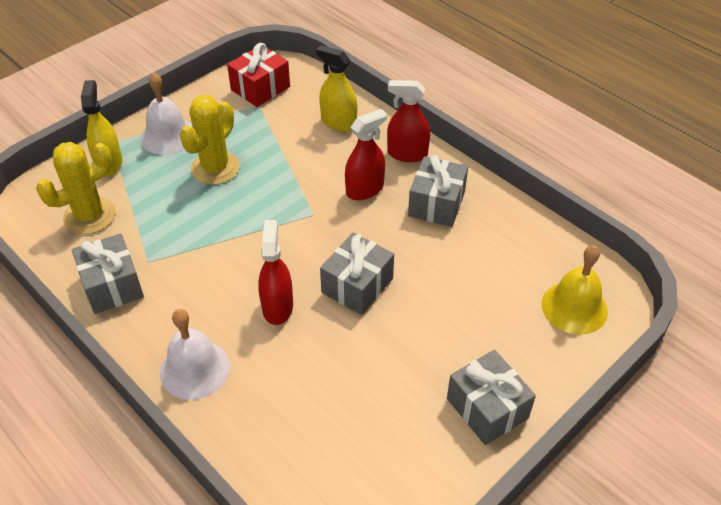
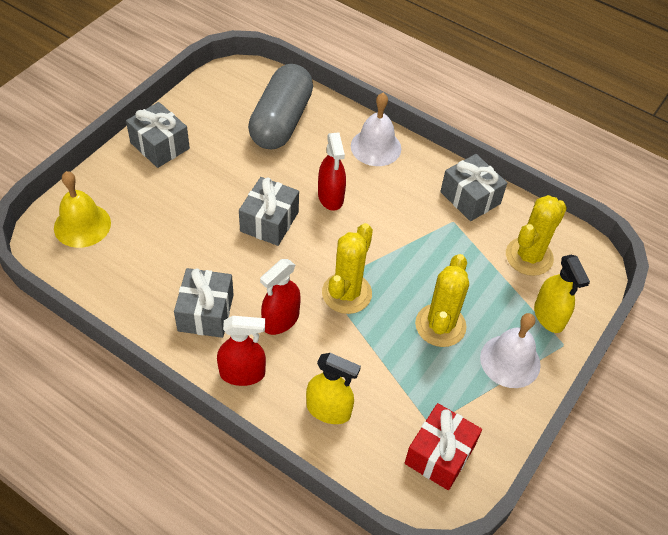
camera: 165 degrees right, 5 degrees up
none -> grey capsule [248,64,313,149]
none -> yellow cactus [322,223,373,314]

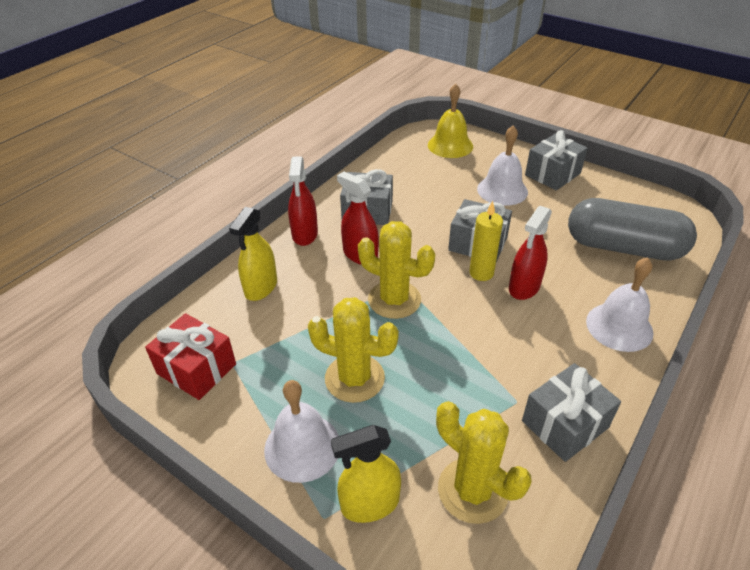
camera: 95 degrees right, 10 degrees down
red spray bottle [318,132,346,211] -> red spray bottle turned 45 degrees counterclockwise [509,206,552,300]
none -> yellow candle [469,201,503,281]
none -> white bell [477,126,528,206]

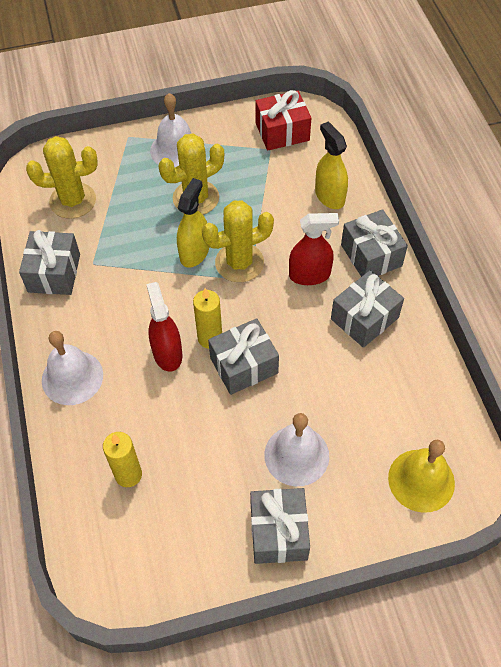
camera: 130 degrees right, 15 degrees up
red spray bottle [288,157,318,246] -> grey gift [341,209,408,277]
yellow spray bottle [331,425,401,523] -> yellow spray bottle moved to [177,178,209,268]
grey capsule [568,198,697,261] -> yellow candle [103,432,142,487]

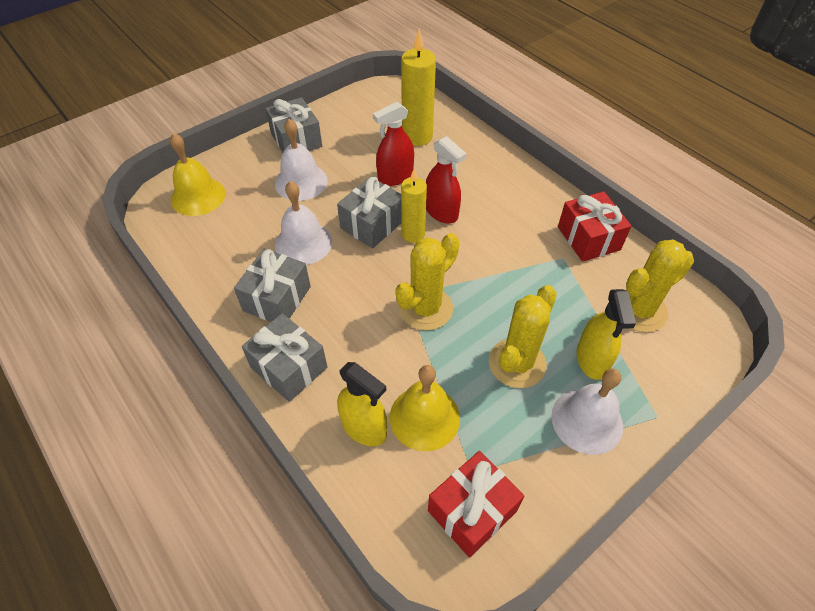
camera: 155 degrees right, 5 degrees down
grey gift [19,230,80,295] -> red gift [558,191,631,262]
white bell [42,331,103,405] -> white bell moved to [275,181,332,265]
yellow candle [103,432,142,487] -> yellow candle [401,29,436,146], size x1.50
yellow spray bottle [177,178,209,268] -> yellow spray bottle moved to [576,289,636,380]
red spray bottle [289,213,339,285] -> red spray bottle moved to [373,102,414,186]
none -> yellow bell [390,365,460,451]

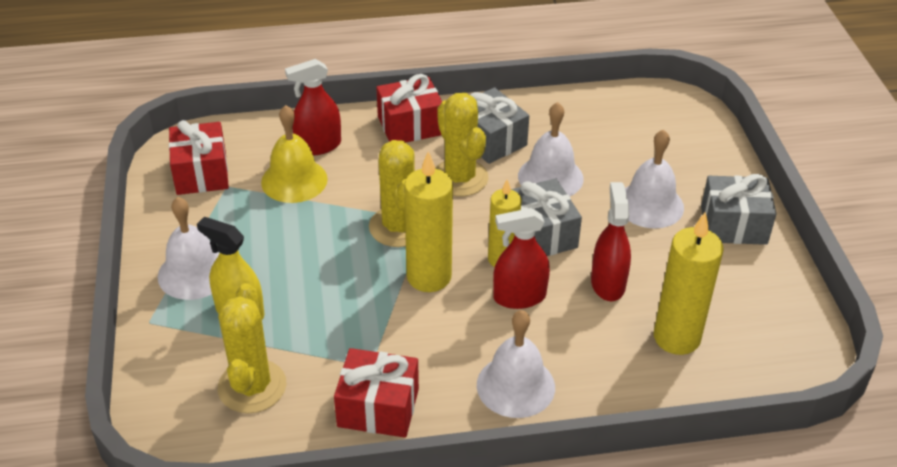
camera: 120 degrees right, 10 degrees down
yellow bell [170,133,225,216] -> none
grey gift [242,313,327,402] -> red gift [376,74,442,143]
yellow spray bottle [337,362,387,446] -> red spray bottle [285,59,341,156]
yellow cactus [489,285,557,388] -> yellow cactus moved to [435,93,489,197]
none -> yellow candle [404,151,453,292]
none -> white bell [477,310,555,418]

